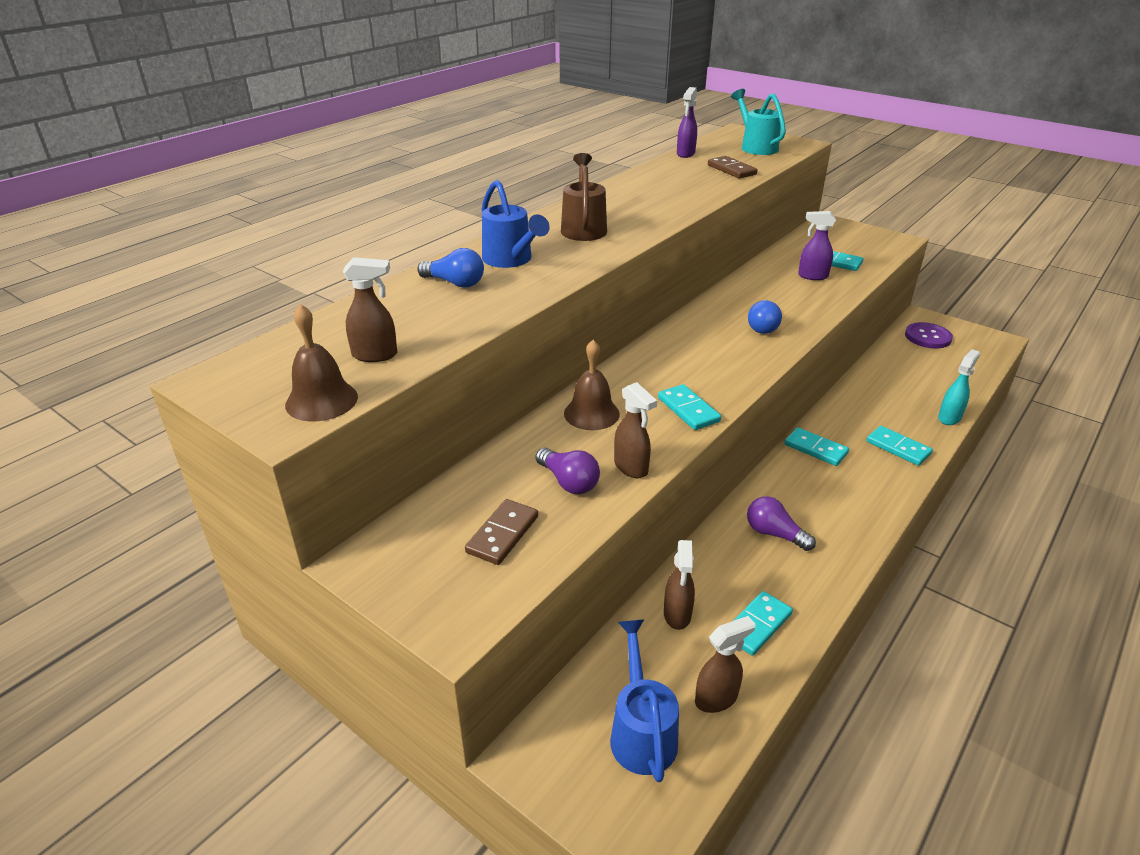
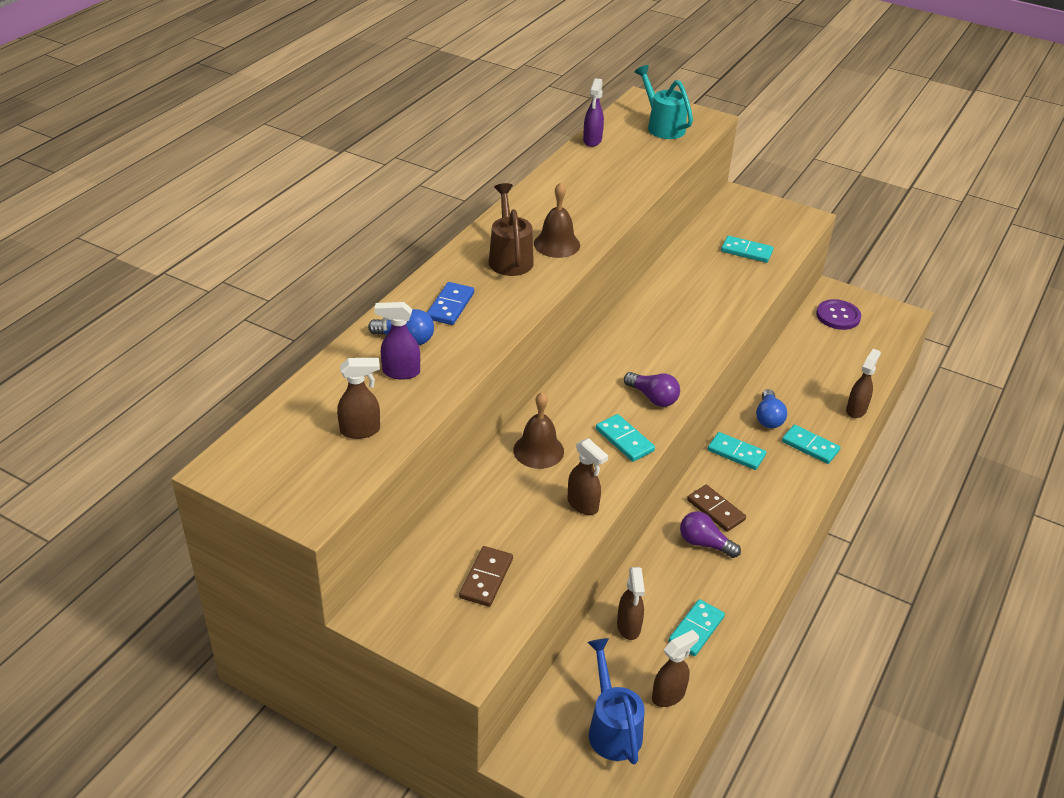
camera: 10 degrees left, 5 degrees up
brown bell [285,304,358,422] -> brown bell moved to [534,182,580,258]
blue watering can [482,180,550,268] -> blue domino [427,282,474,325]
purple light bulb [536,448,600,494] -> purple light bulb moved to [624,372,680,407]
brown domino [708,156,758,179] -> brown domino moved to [687,485,746,532]
blue light bulb [748,300,782,334] -> blue light bulb moved to [756,389,787,428]
purple spray bottle [798,211,836,280] -> purple spray bottle moved to [374,302,420,380]
turquoise spray bottle [938,349,980,425] -> brown spray bottle [846,349,881,418]

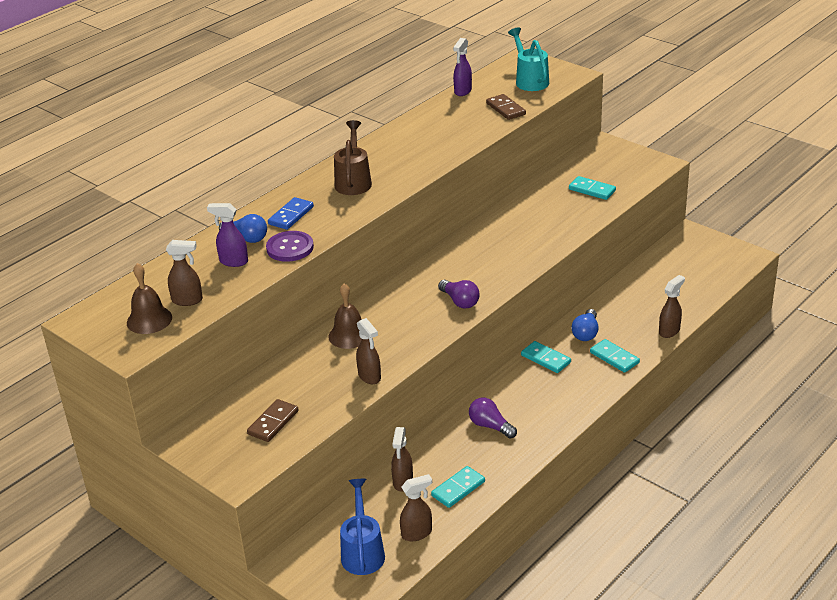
camera: 15 degrees right, 5 degrees down
brown bell [534,182,580,258] -> brown bell moved to [127,263,172,334]
turquoise domino [596,414,655,462] -> none
brown domino [687,485,746,532] -> brown domino moved to [486,94,526,120]
purple button [816,299,861,330] -> purple button moved to [266,231,314,262]

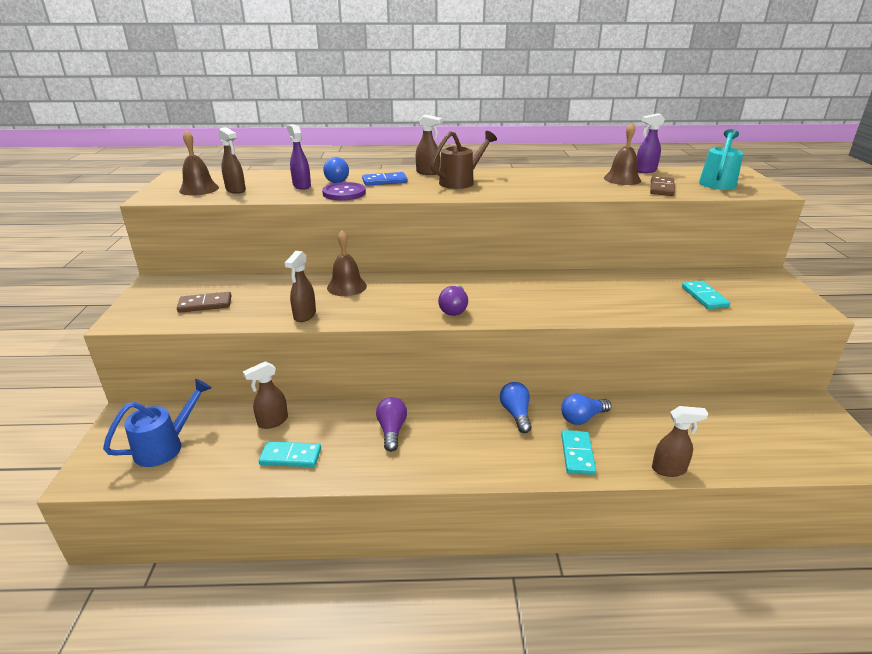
camera: 45 degrees right, 5 degrees down
brown spray bottle [400,474,432,541] -> brown spray bottle moved to [416,114,443,175]
turquoise domino [521,341,571,373] -> blue light bulb [500,382,531,433]
none -> brown bell [604,123,641,185]

